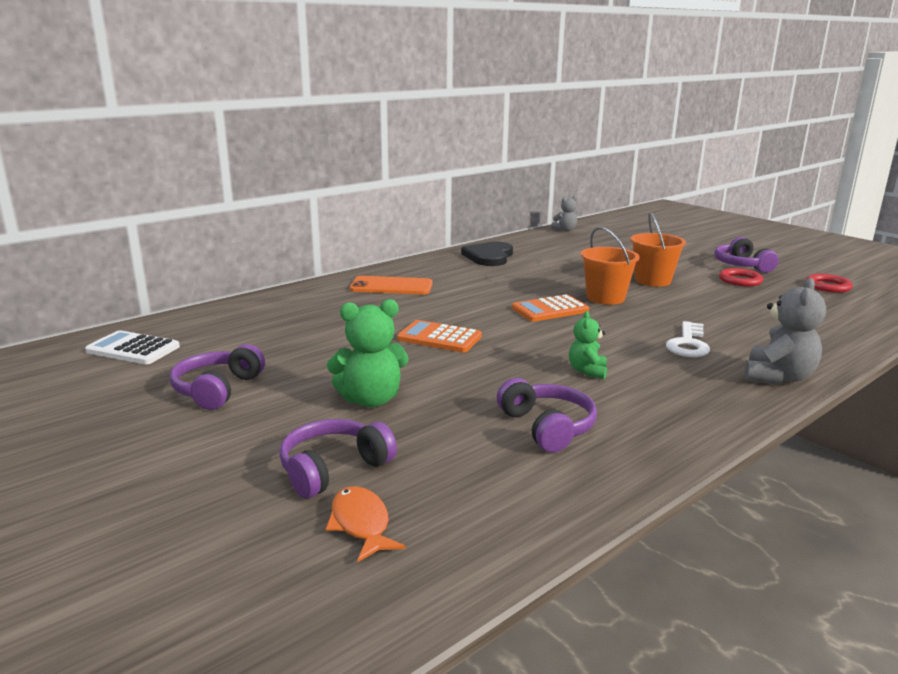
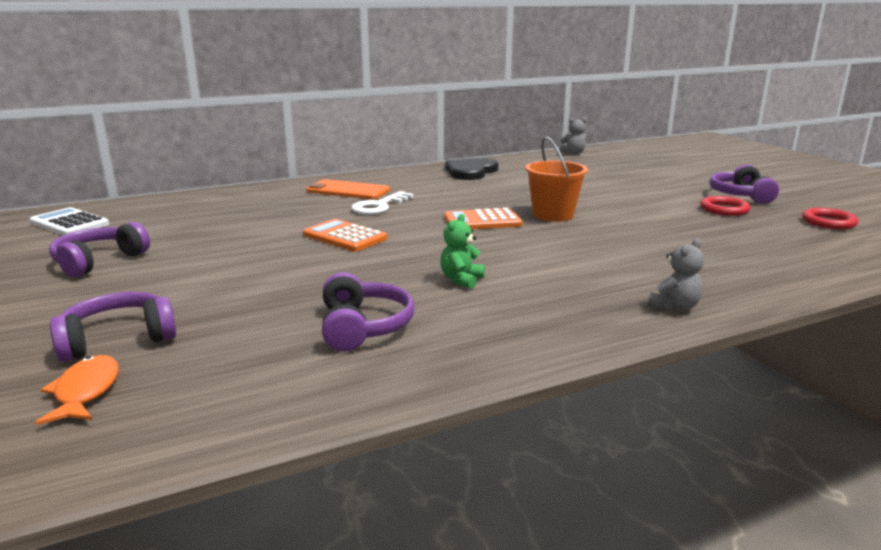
camera: 15 degrees right, 0 degrees up
green teddy bear [327,299,408,407] -> none
orange bucket [630,212,686,287] -> none
white key [666,321,710,357] -> white key moved to [351,191,414,215]
grey teddy bear [745,278,826,385] -> grey teddy bear [648,238,704,311], size x0.60

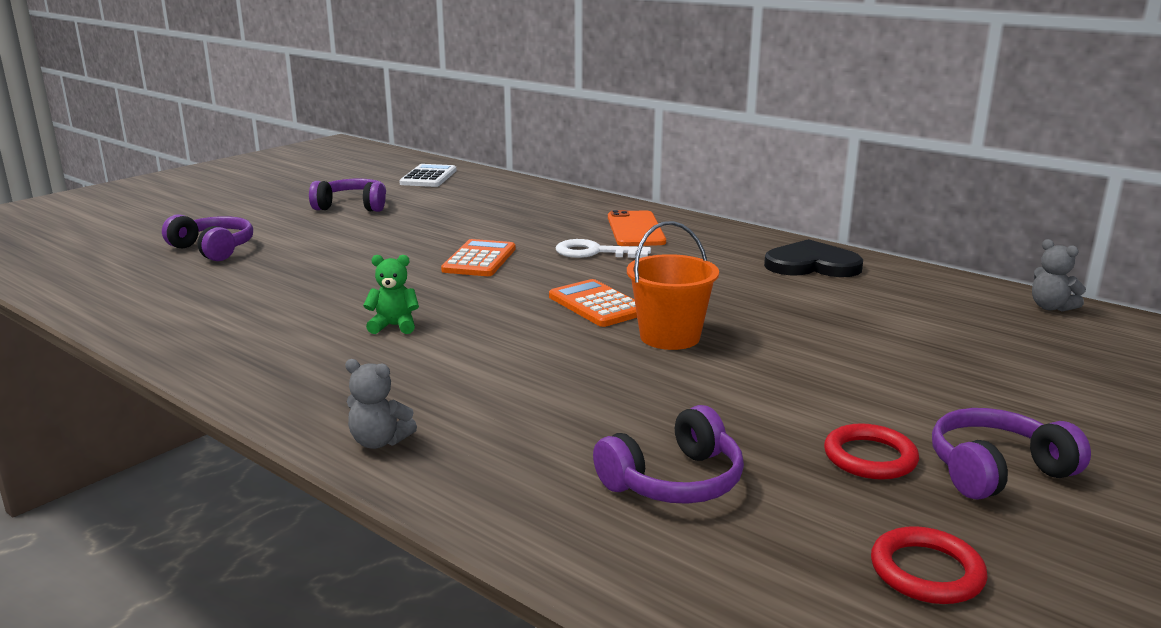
camera: 65 degrees right, 0 degrees up
orange fish [35,355,119,425] -> none
purple headphones [322,272,414,351] -> purple headphones moved to [593,405,744,504]

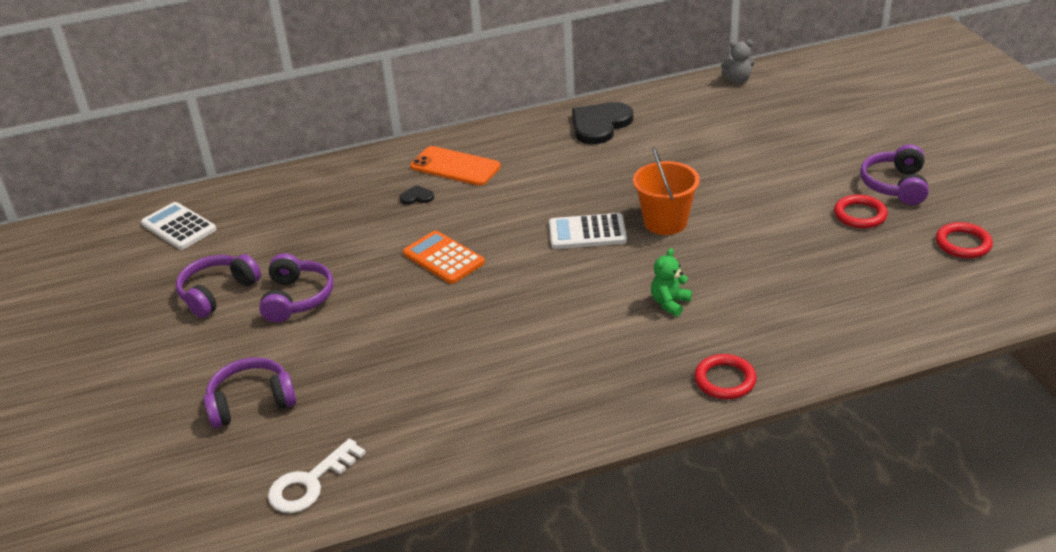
camera: 55 degrees left, 15 degrees up
grey teddy bear [345,359,417,449] -> red ring [694,354,757,399]
green teddy bear [363,255,419,334] -> green teddy bear moved to [651,248,692,317]
orange calculator [549,279,637,327] -> white calculator [549,213,627,249]
white key [556,239,651,258] -> white key moved to [268,438,366,513]
purple headphones [593,405,744,504] -> purple headphones moved to [259,253,333,323]
none -> black heart [399,185,434,204]

